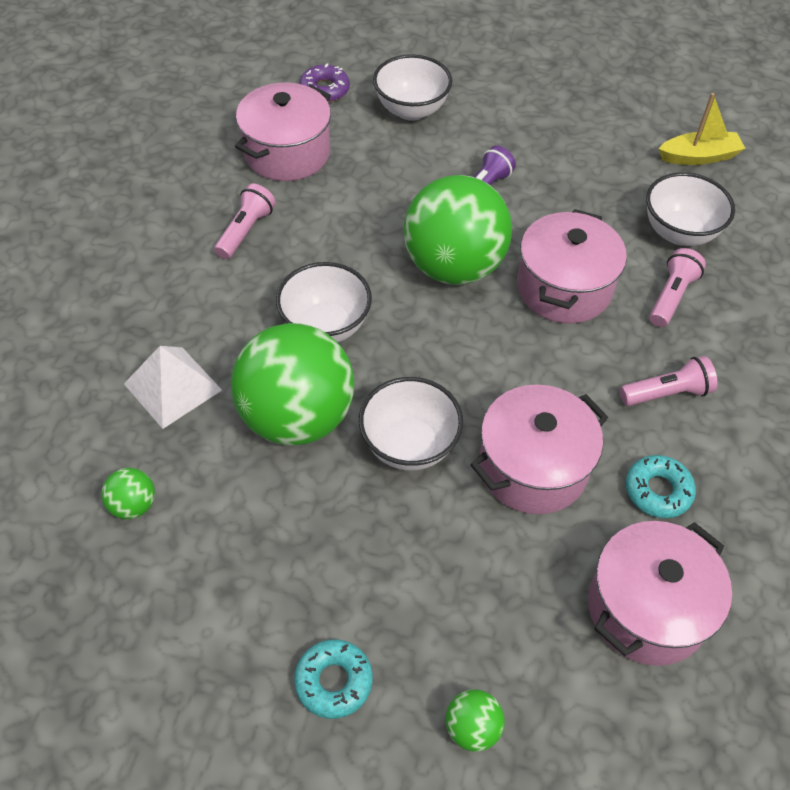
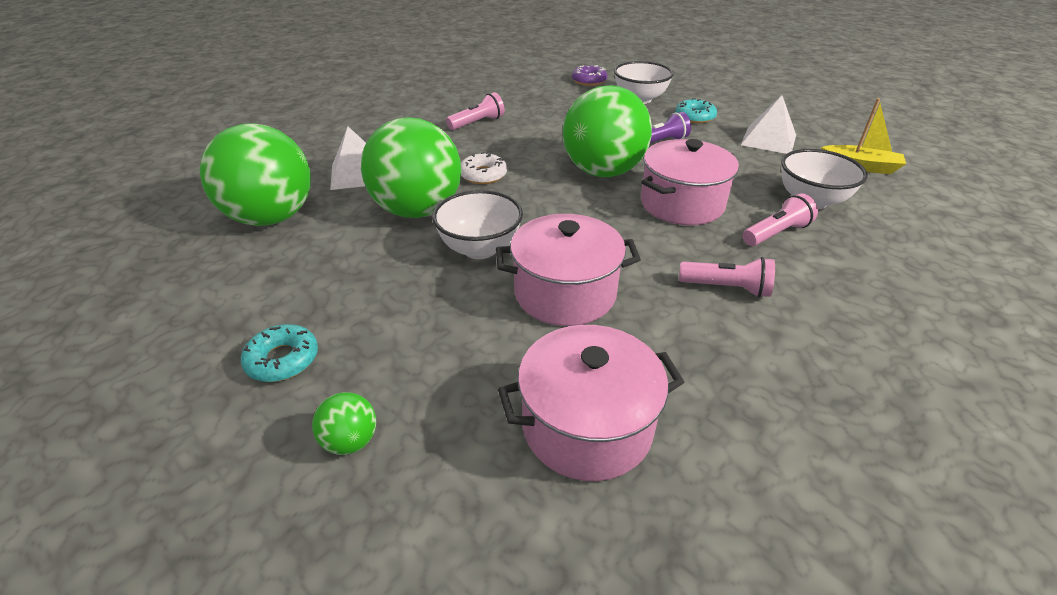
camera: 30 degrees right, 15 degrees down
green ball [102,468,155,519] -> green ball [200,123,311,226], size x2.46
pink pot [235,83,331,181] -> none
white bowl [276,262,372,342] -> white donut [461,152,507,184]
turquoise donut [626,455,696,518] -> turquoise donut moved to [675,98,717,123]
none -> white pyramid [741,95,796,154]

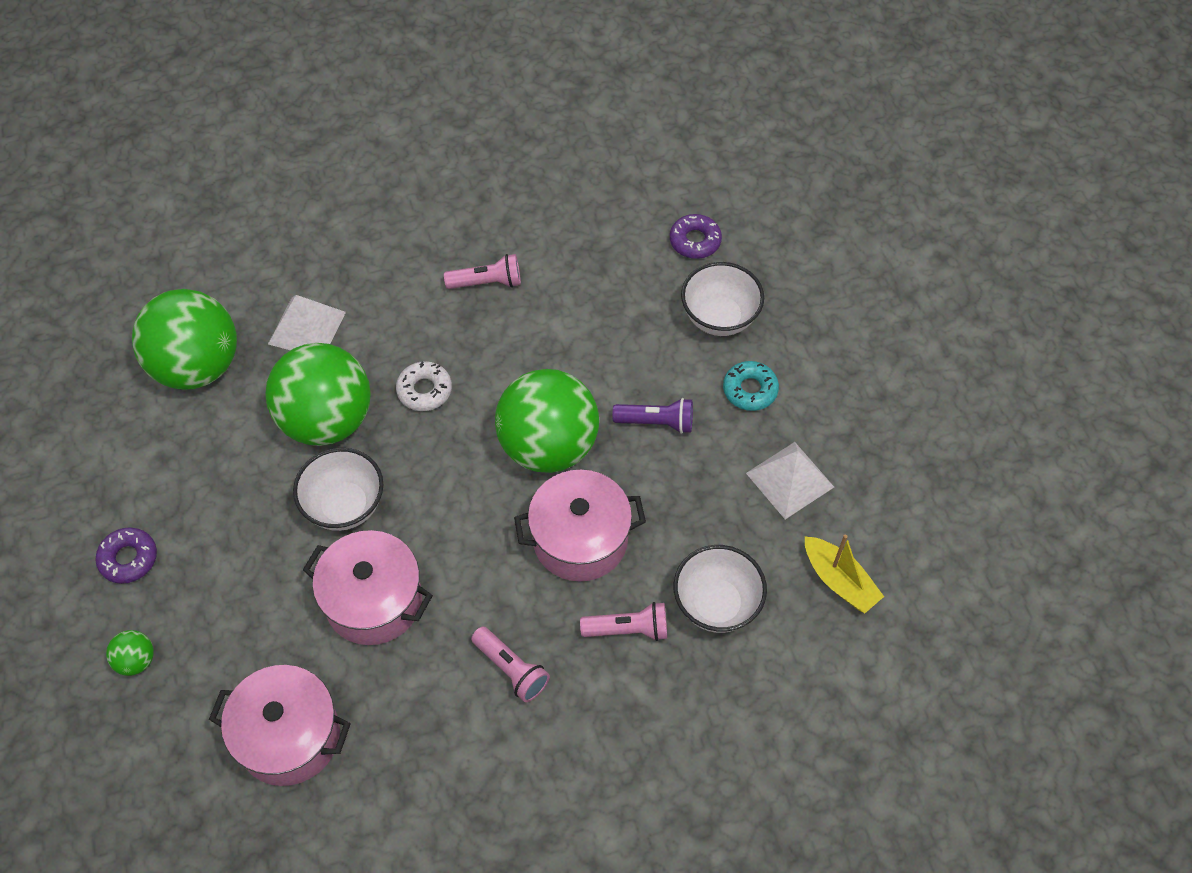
camera: 30 degrees right, 20 degrees up
turquoise donut [241,324,318,382] -> purple donut [96,528,157,584]

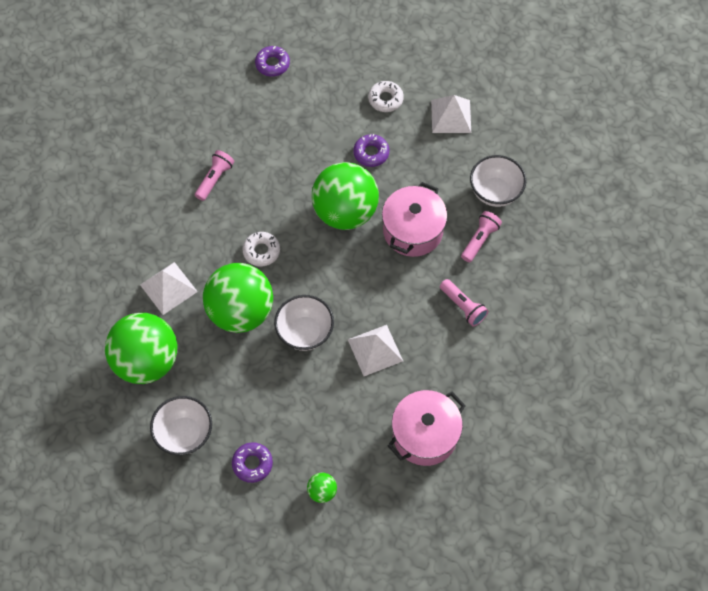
camera: 55 degrees left, 5 degrees up
pink pot [303,530,433,645] -> white pyramid [348,325,403,376]
pink flashlight [471,627,550,702] -> pink flashlight turned 60 degrees clockwise [440,279,488,327]
purple flashlight [612,398,693,434] -> purple donut [353,134,389,167]
white bowl [681,262,764,336] -> white bowl moved to [150,396,212,455]
turquoise donut [723,361,779,411] -> white donut [368,81,404,112]
yellow boat [805,535,884,614] -> none

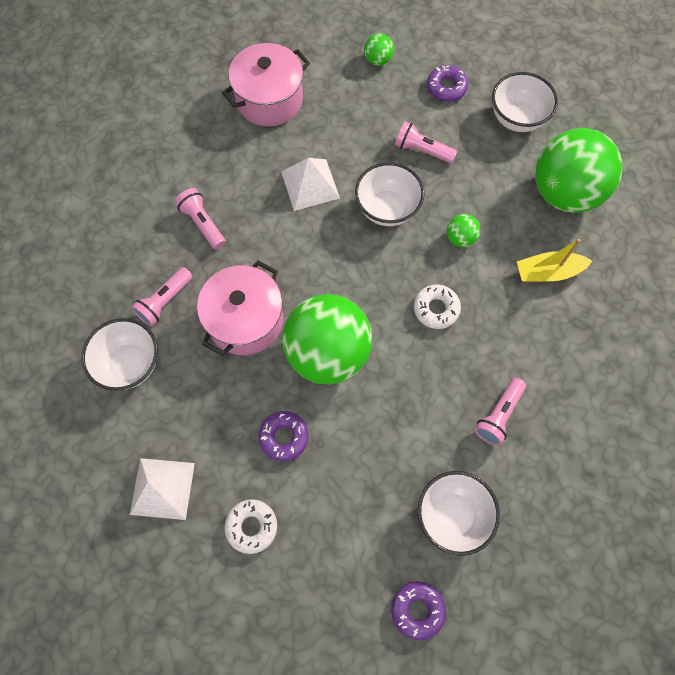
camera: 175 degrees left, 5 degrees up
white pyramid [140,262,198,315] -> yellow boat [517,239,592,282]
green ball [203,263,273,333] -> green ball [447,214,480,247], size x0.41
none -> pink flashlight [395,121,457,164]
none -> white bowl [418,471,500,556]

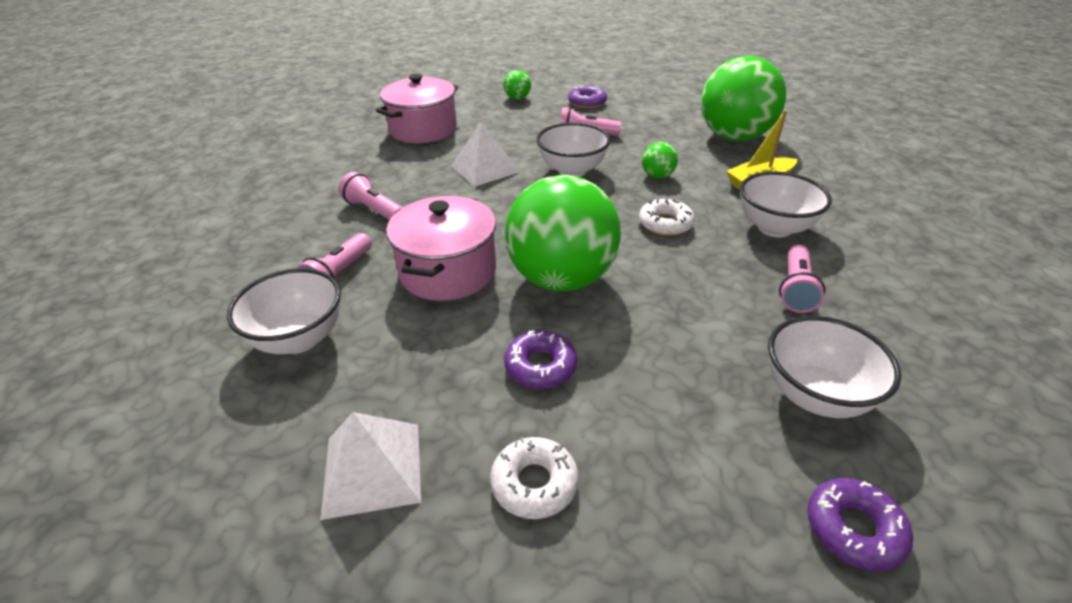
camera: 15 degrees left, 30 degrees down
white bowl [492,72,558,132] -> white bowl moved to [740,172,832,238]

